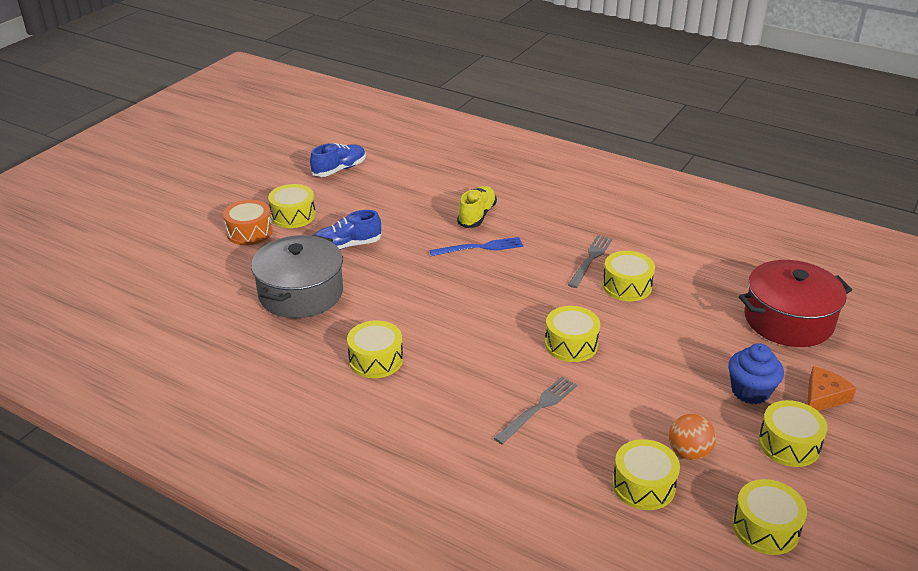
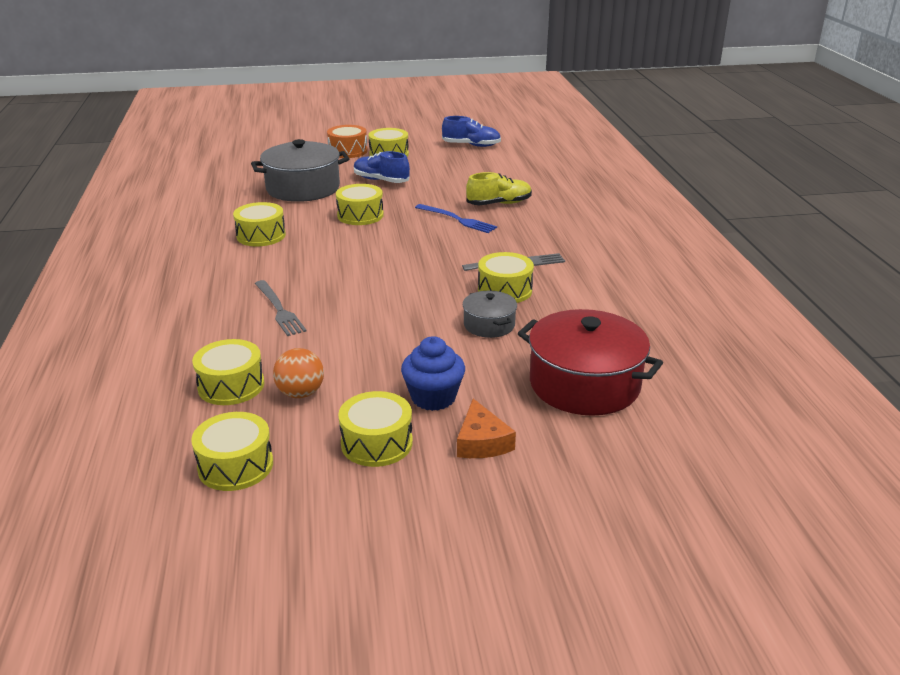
camera: 50 degrees right, 5 degrees down
grey fork [494,376,577,444] -> grey fork turned 60 degrees clockwise [255,280,307,336]
yellow drum [545,306,600,362] -> yellow drum moved to [336,184,384,225]
orange cheese [807,366,856,411] -> orange cheese turned 75 degrees clockwise [457,399,516,458]
none -> grey pot [463,291,517,338]

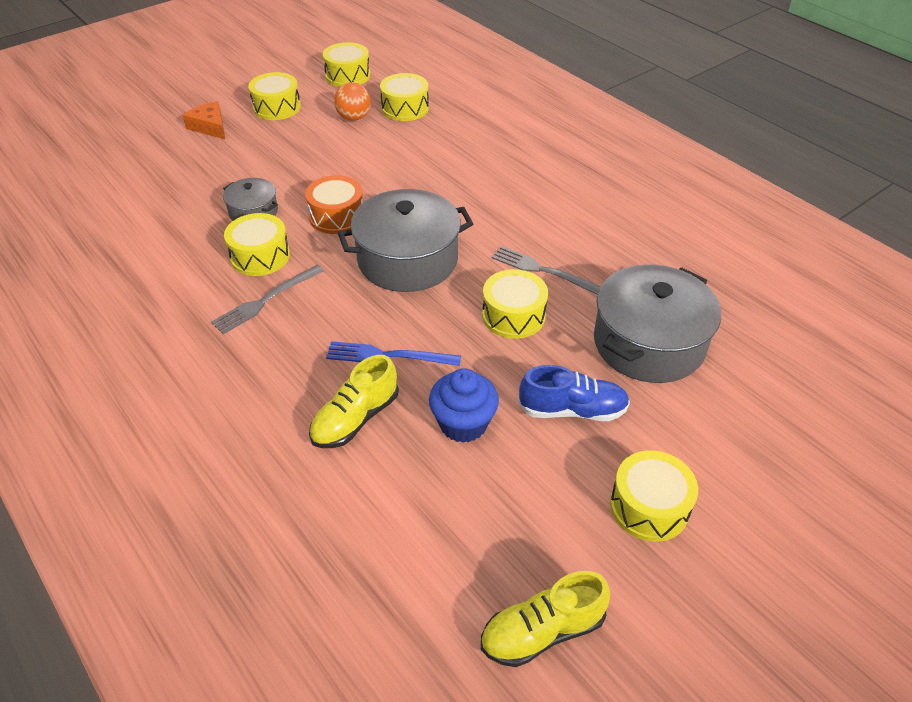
camera: 150 degrees right, 15 degrees up
yellow drum [233,202,286,246] -> none
grey fork [255,280,307,336] -> grey fork moved to [492,246,601,295]
orange drum [327,125,368,158] -> orange drum moved to [305,175,363,234]
blue cupcake [401,336,465,411] -> blue cupcake moved to [429,368,499,443]
blue shoe [442,116,501,147] -> yellow shoe [481,571,610,667]
red pot [518,309,663,416] -> none
none -> grey pot [338,189,473,292]

